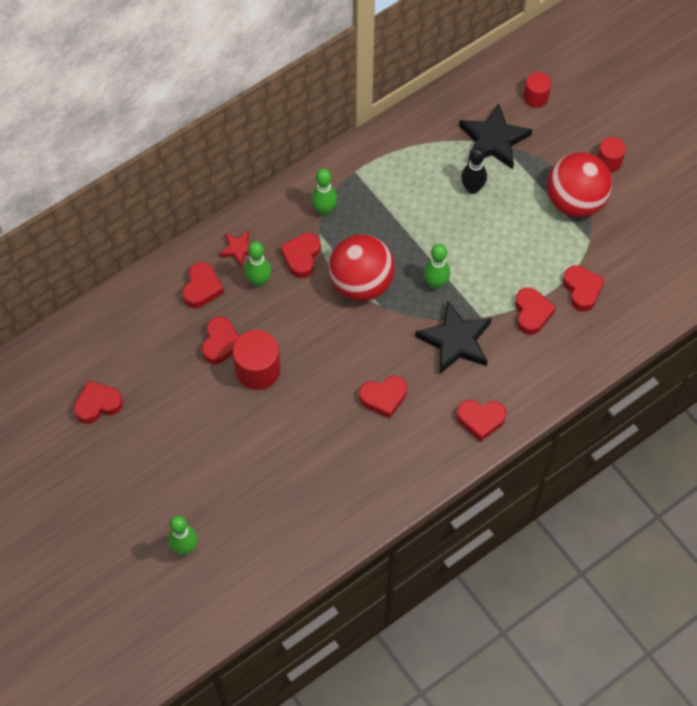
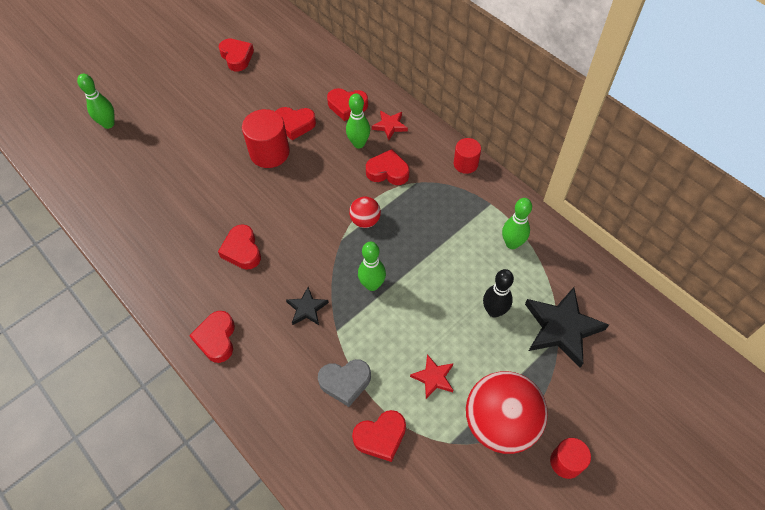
camera: 85 degrees right, 5 degrees down
green bowling pin [311,168,337,216] -> green bowling pin moved to [502,198,532,249]
red ball [328,235,395,301] -> red ball [349,197,381,228], size x0.48
black star [415,300,492,375] -> black star [286,287,329,325], size x0.52
red heart [515,287,556,335] -> grey heart [318,359,371,407]
red cylinder [523,72,551,108] -> red cylinder moved to [454,138,481,174]
none -> red star [410,354,453,399]

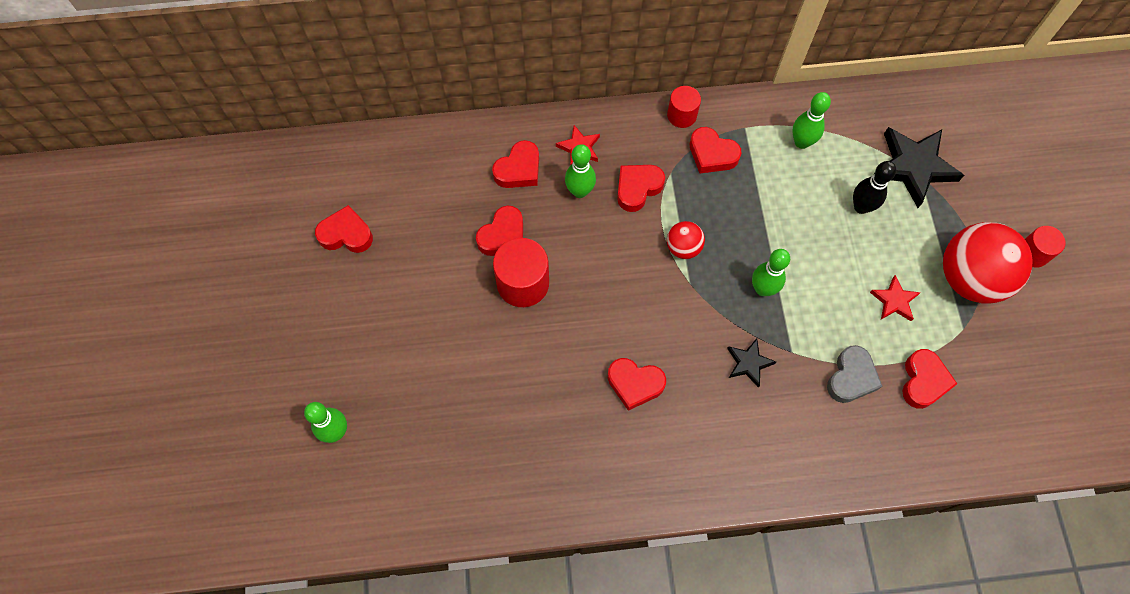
camera: 55 degrees left, 10 degrees up
red heart [189,311,235,363] -> red heart moved to [689,127,742,173]

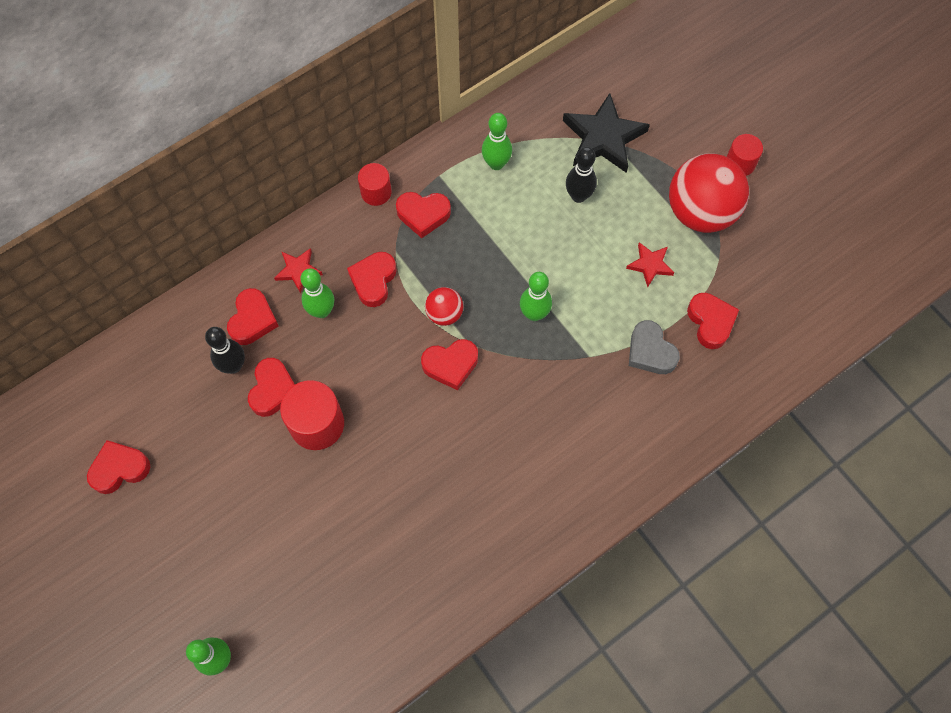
camera: 30 degrees left, 0 degrees up
red heart [608,358,666,411] -> red heart moved to [421,339,478,390]
black star [727,338,776,388] -> none
grey heart [827,345,882,403] -> grey heart turned 150 degrees clockwise [629,320,680,374]
none -> black bowling pin [205,327,245,374]

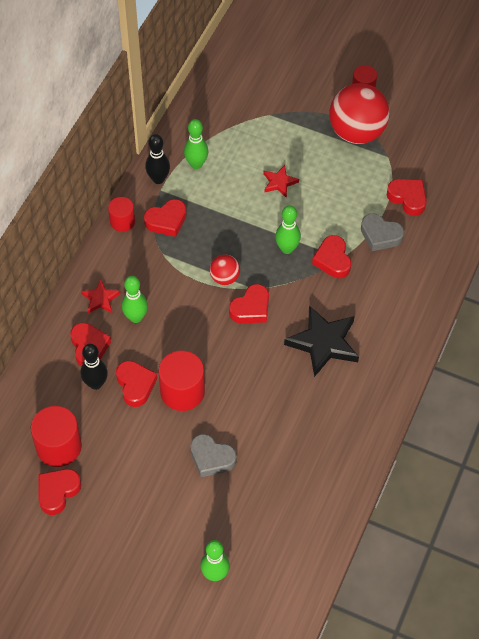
camera: 30 degrees left, 10 degrees down
red heart [347,252,396,307] -> red heart moved to [312,235,351,278]
black star [563,93,650,173] -> black star moved to [284,306,359,377]
black bowling pin [566,147,597,203] -> black bowling pin moved to [145,134,170,184]
red star [626,242,674,287] -> red star moved to [263,165,299,198]
none -> red cylinder [31,406,82,467]
none -> grey heart [190,434,237,477]

